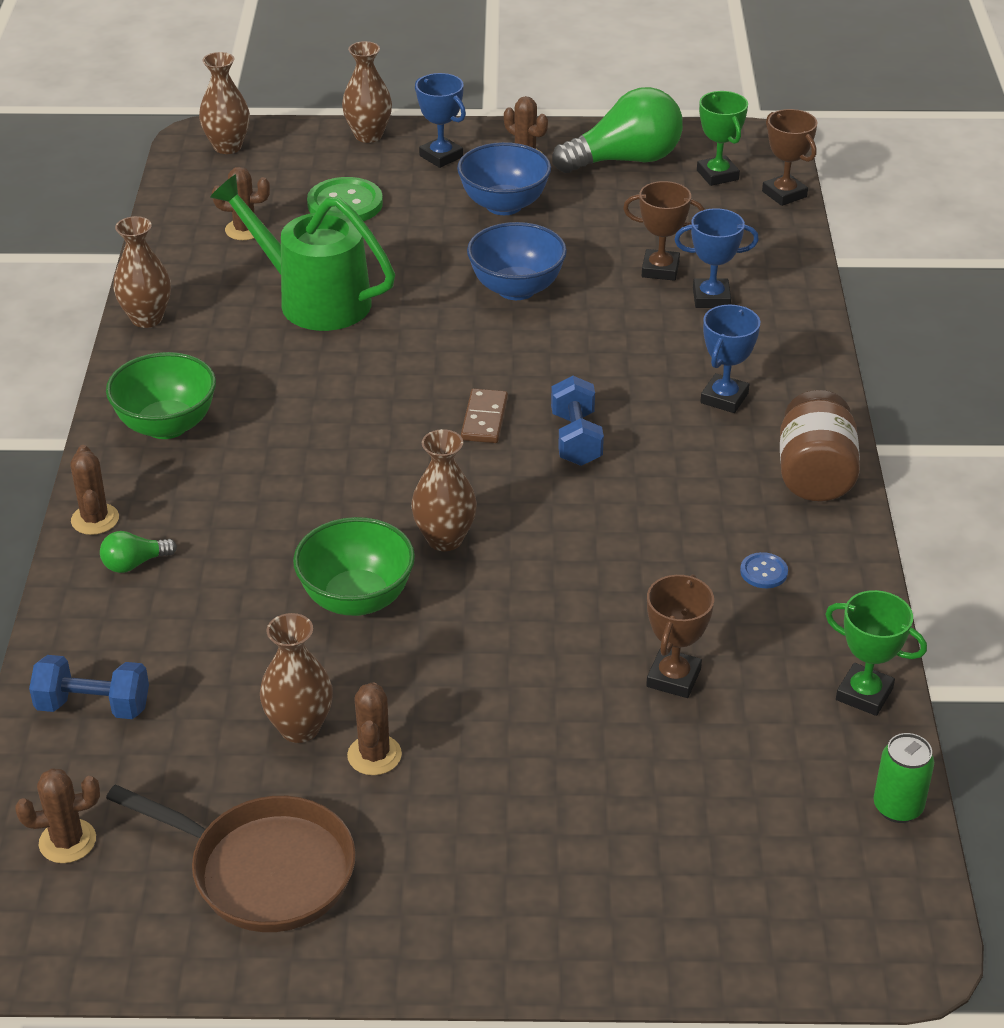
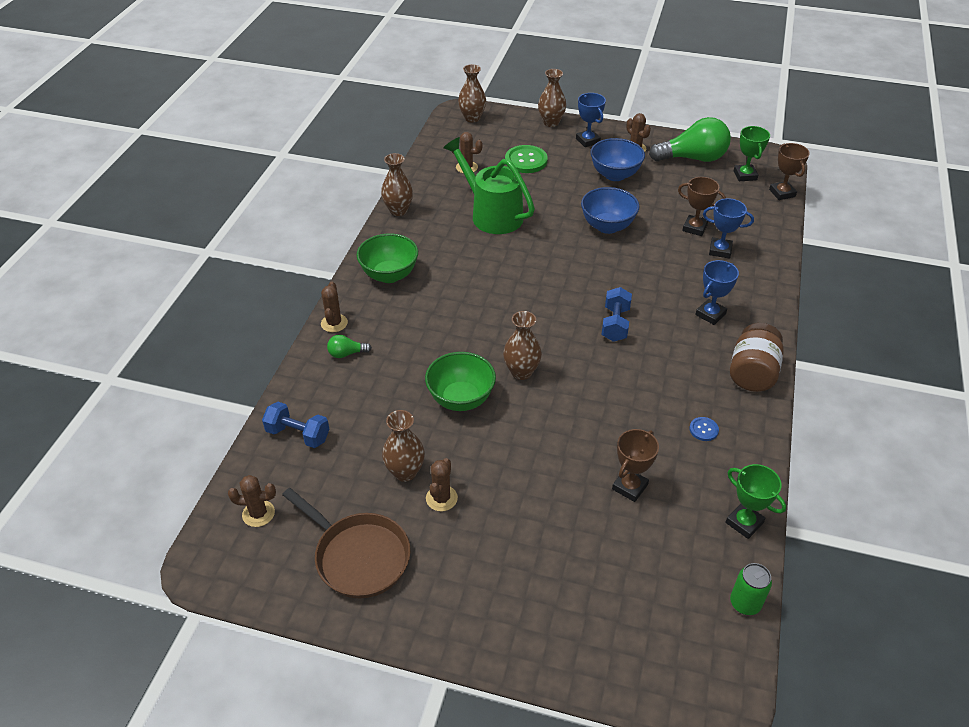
camera: 15 degrees right, 5 degrees up
brown domino [461,388,508,443] -> none

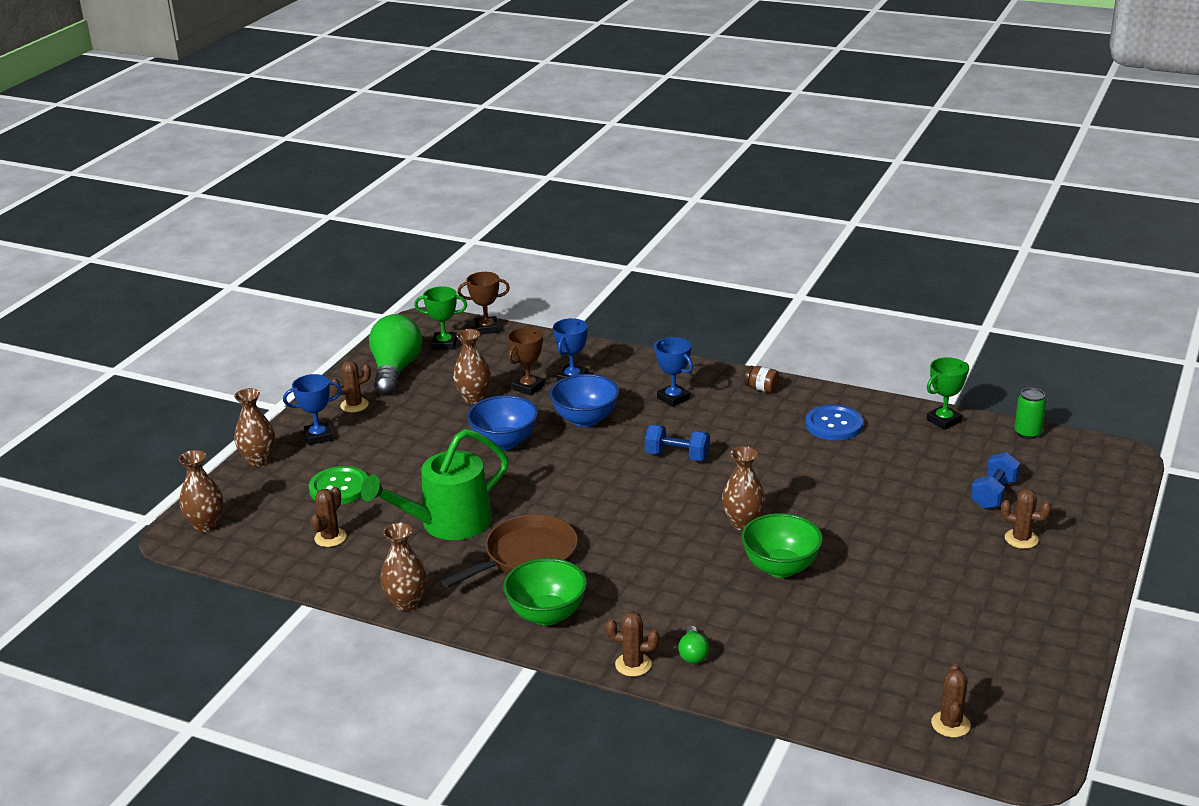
camera: 80 degrees left, 15 degrees down
blue dumbbell [262,402,329,448] -> blue dumbbell moved to [971,452,1020,509]
brown pan [282,488,411,598] -> brown pan moved to [441,515,578,588]
brown vase [382,410,425,482] -> brown vase moved to [453,329,491,404]
brown cactus [426,458,458,511] -> brown cactus moved to [1000,489,1051,549]
blue bowl [591,138,645,181] -> blue bowl moved to [550,374,619,427]
brown trophy [612,429,659,502] -> none
blue button [689,417,719,441] -> blue button [805,405,863,440], size x2.02
brown jar [730,323,784,392] -> brown jar [744,366,779,393], size x0.51

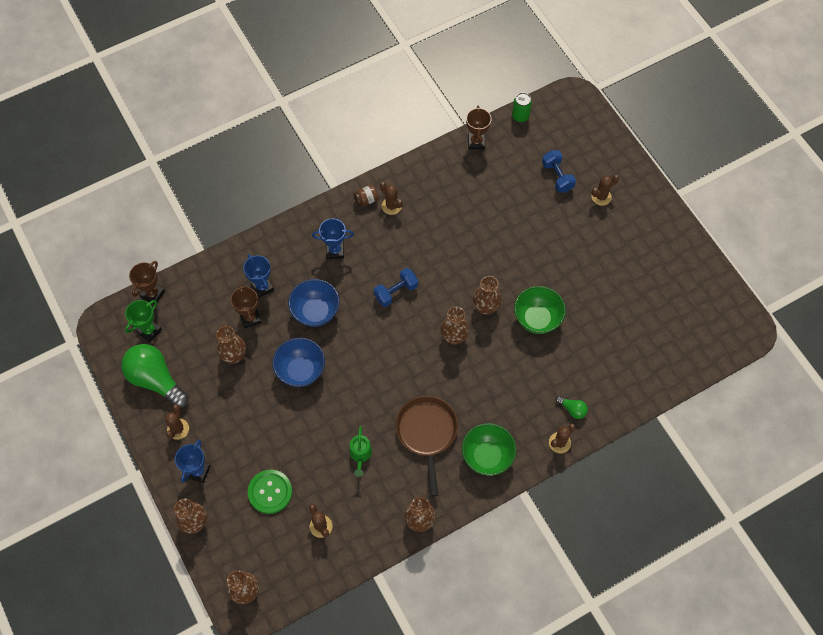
camera: 55 degrees left, 35 degrees up
green watering can [361,429,509,540] -> green watering can [349,426,372,477], size x0.47
blue button [805,405,863,440] -> none
green trophy [927,357,969,430] -> brown trophy [466,106,492,149]
brown cactus [931,663,971,737] -> brown cactus moved to [380,182,403,215]
none -> brown vase [440,306,469,345]

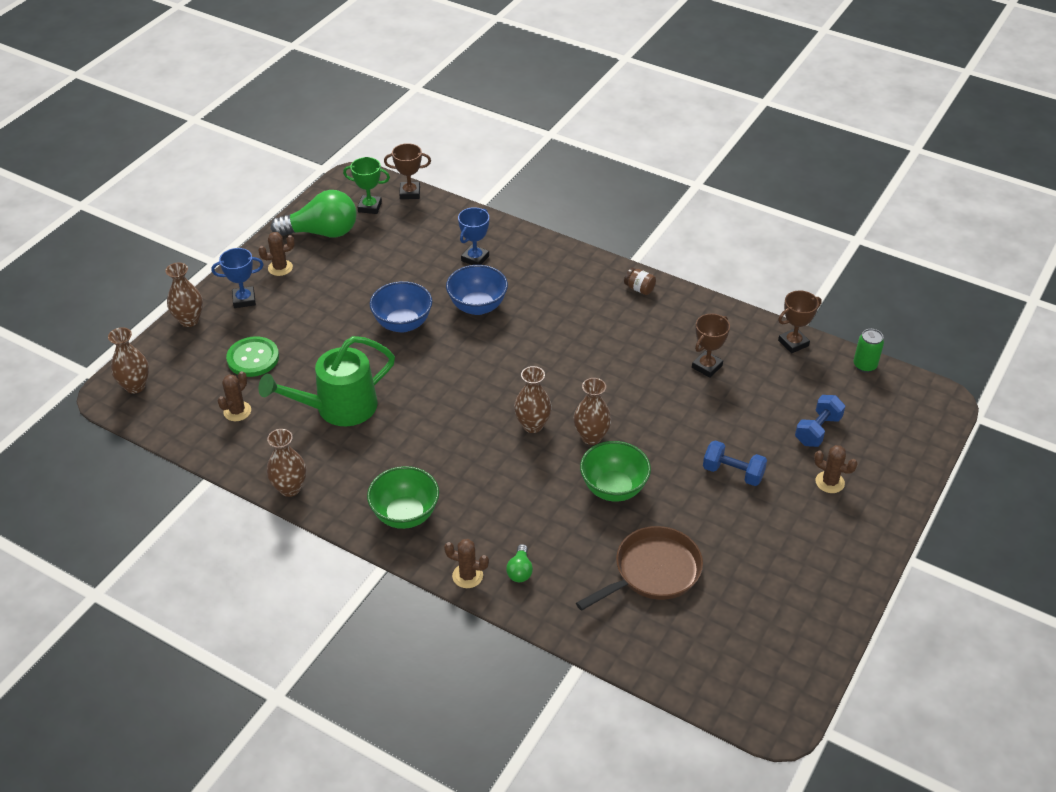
camera: 60 degrees right, 20 degrees down
green light bulb [121,344,189,408] -> green light bulb turned 75 degrees clockwise [271,190,357,238]
brown vase [216,326,246,363] -> none
brown trophy [230,284,262,328] -> brown trophy moved to [692,314,730,378]
blue trophy [312,218,354,259] -> none
green watering can [349,426,372,477] -> green watering can [259,336,395,426], size x2.13
blue dumbbell [374,268,418,307] -> blue dumbbell moved to [703,440,767,486]
brown cactus [380,182,403,215] -> none
brown pan [396,396,458,497] -> brown pan moved to [576,526,703,611]

